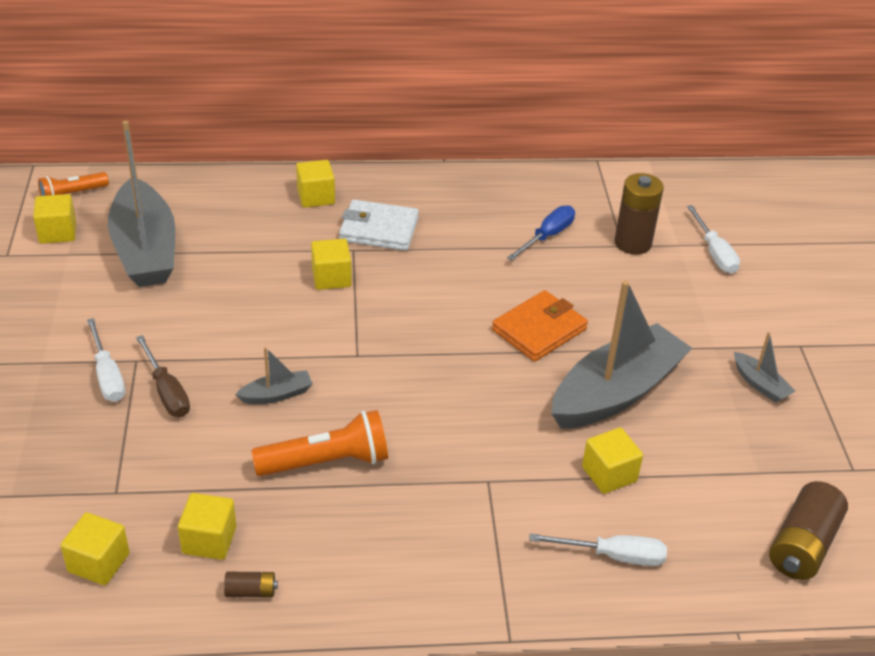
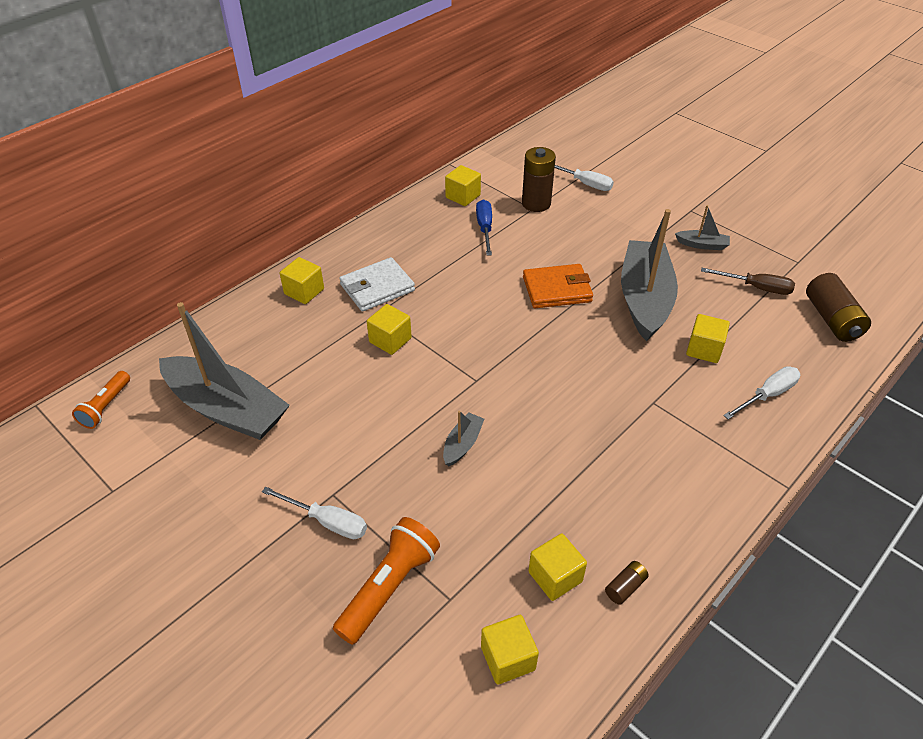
camera: 40 degrees left, 5 degrees up
yellow cube [33,194,76,244] -> yellow cube moved to [445,165,481,206]
brown screwdriver [136,335,190,417] -> brown screwdriver moved to [701,268,795,295]
orange flashlight [251,410,388,476] -> orange flashlight moved to [333,517,440,645]
orange wallet [492,290,588,361] -> orange wallet turned 75 degrees clockwise [523,264,593,308]

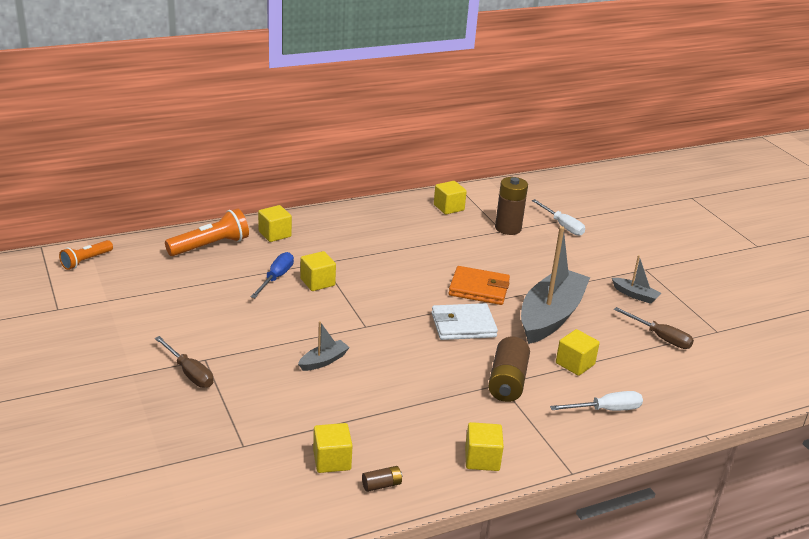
camera: 20 degrees right, 15 degrees down
grey boat [159,302,290,440] -> none
white screwdriver [262,487,367,539] -> brown screwdriver [155,336,213,388]
orange flashlight [333,517,440,645] -> orange flashlight moved to [165,208,249,256]
white wallet [339,257,415,312] -> white wallet moved to [431,303,498,340]
blue screwdriver [476,199,492,256] -> blue screwdriver moved to [251,252,294,298]
yellow cube [481,615,539,685] -> yellow cube moved to [465,422,504,471]
brown battery [806,273,871,342] -> brown battery moved to [488,336,530,402]

